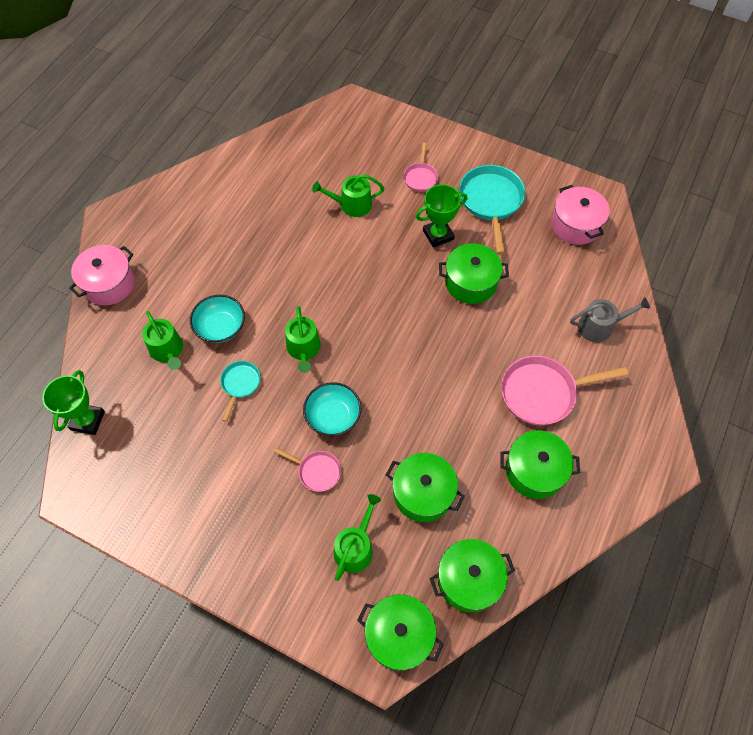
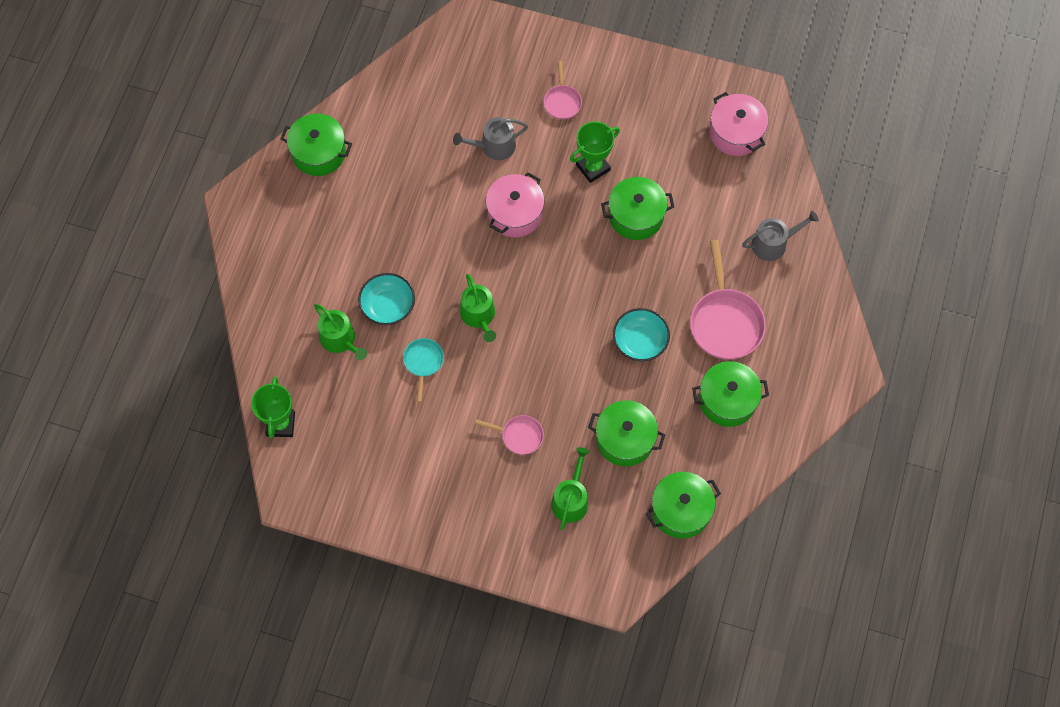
camera: 10 degrees left, 5 degrees up
pink pot [69,245,135,305] -> pink pot moved to [486,172,545,237]
turquoise bowl [303,382,361,436] -> turquoise bowl moved to [613,308,670,361]
green watering can [312,174,384,217] -> grey watering can [453,117,528,160]
green pot [357,594,444,671] -> green pot moved to [281,114,352,176]
turquoise pan [459,165,525,254] -> none
pink pan [501,355,628,425] -> pink pan turned 75 degrees counterclockwise [690,240,766,360]

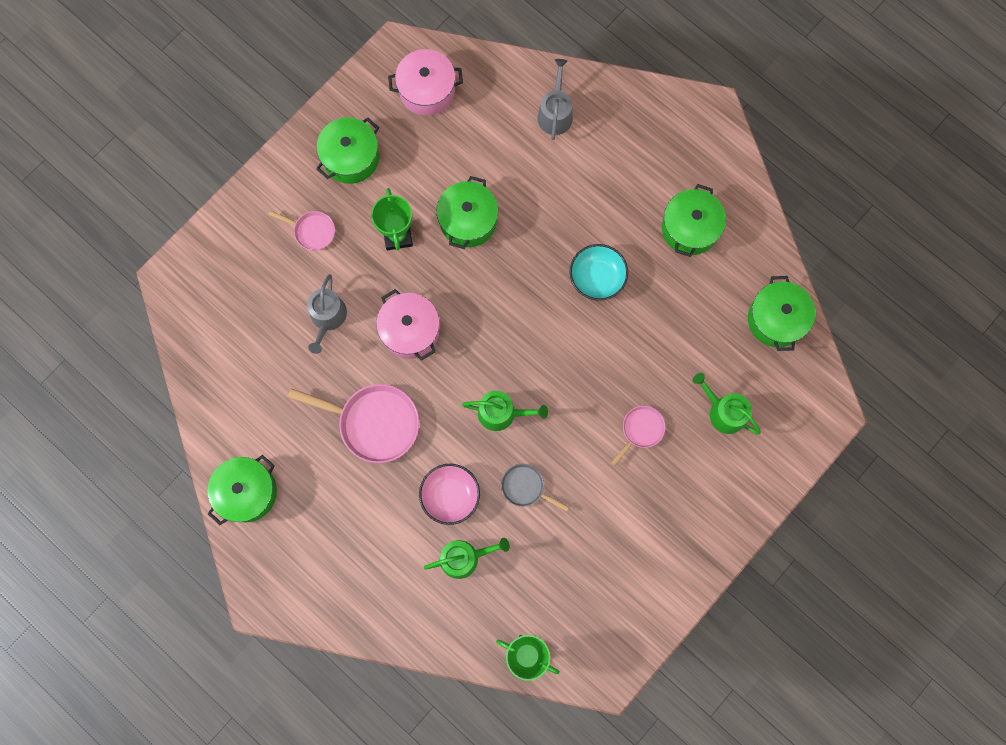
camera: 65 degrees left, 10 degrees up
turquoise bowl [358,273,415,325] -> pink bowl [419,464,480,525]
turquoise pan [403,338,444,402] -> grey pan [501,464,569,512]
green pot [588,400,665,466] -> green pot moved to [316,117,379,184]
pink pan [690,240,766,360] -> pink pan moved to [288,384,419,463]

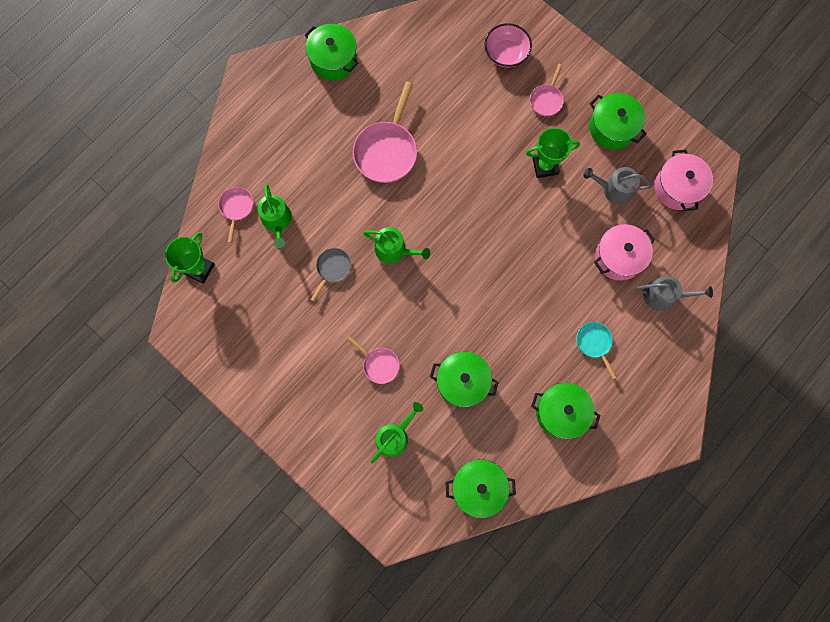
camera: 90 degrees right, 0 degrees up
grey watering can [307,274,347,354] -> grey watering can moved to [583,167,652,204]
pink pot [376,289,440,361] -> pink pot moved to [594,224,655,281]
pink bowl [419,464,480,525] -> pink bowl moved to [484,23,532,67]
green pot [436,176,498,249] -> green pot moved to [430,352,499,407]
green watering can [462,391,548,431] -> green watering can turned 75 degrees counterclockwise [363,227,430,263]
turquoise bowl [570,244,628,301] -> none
none -> pink pan [218,187,253,243]
none -> turquoise pan [576,322,617,379]

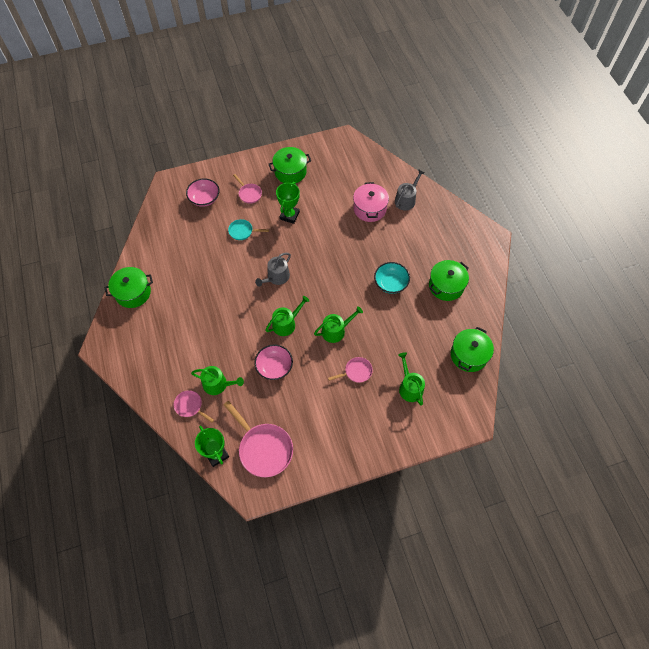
camera: 60 degrees left, 15 degrees down
grey pan [311,248,351,302] -> pink bowl [254,344,293,380]
pink pan [353,81,417,183] -> pink pan moved to [224,401,293,477]
green pot [430,352,499,407] -> none
turquoise pan [576,322,617,379] -> turquoise pan moved to [228,219,269,240]
grey watering can [583,167,652,204] -> grey watering can moved to [255,253,291,287]
pink pot [654,149,713,211] -> none
none -> green watering can [314,306,363,343]
none -> turquoise bowl [374,262,410,294]

